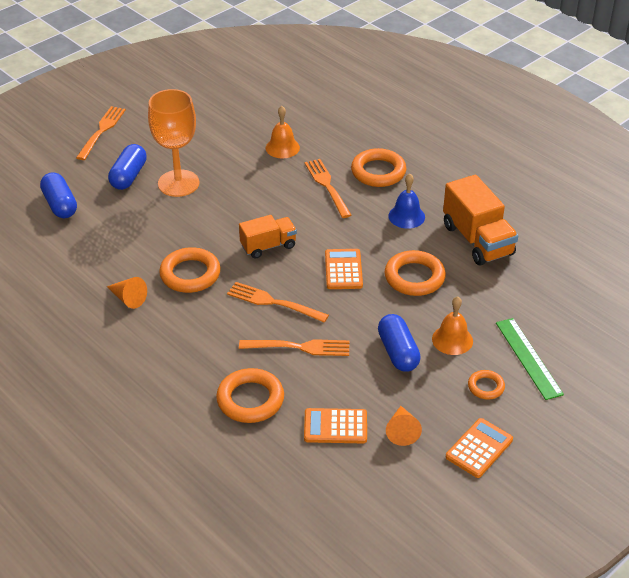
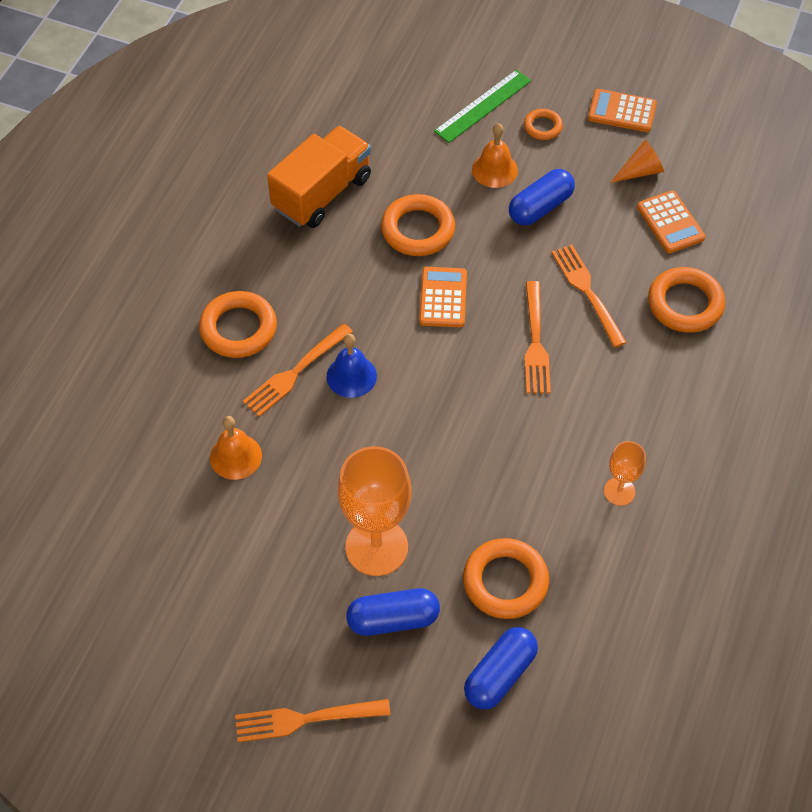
camera: 115 degrees left, 15 degrees up
orange cone [107,277,147,309] -> orange goblet [604,441,646,506]
orange ring [159,247,220,293] -> orange ring moved to [463,538,549,619]
orange truck [239,215,297,259] -> none
orange calculator [325,249,363,289] -> orange calculator turned 120 degrees clockwise [419,267,467,327]
blue bell [388,174,425,229] -> blue bell moved to [327,334,377,398]

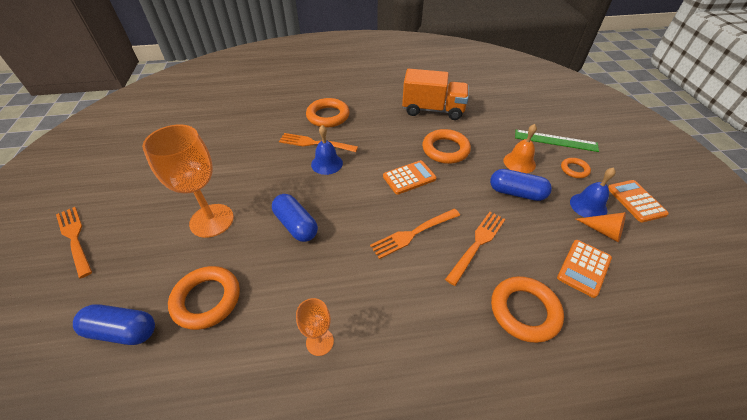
camera: 60 degrees right, 10 degrees down
orange bell [210,416,262,480] -> none
blue capsule [346,588,440,636] -> blue capsule moved to [272,194,318,242]
none -> blue bell [570,167,616,217]

